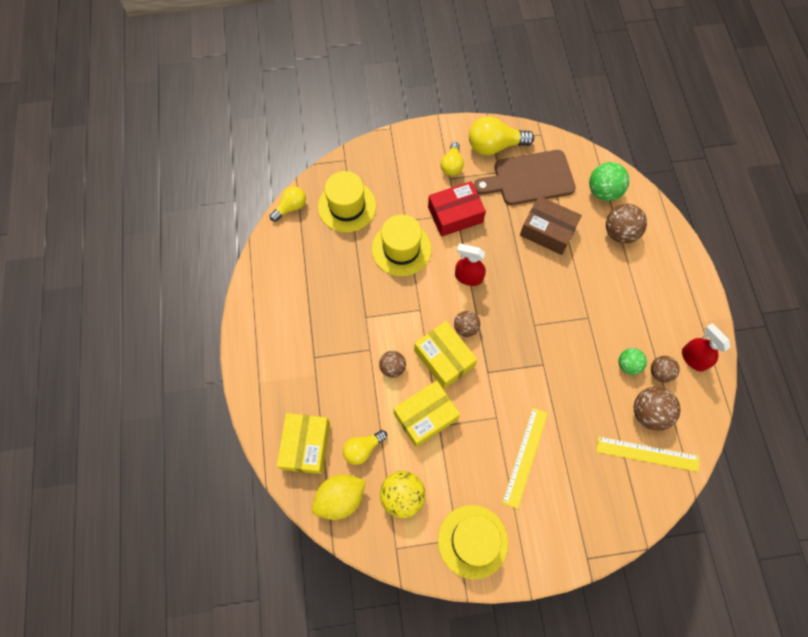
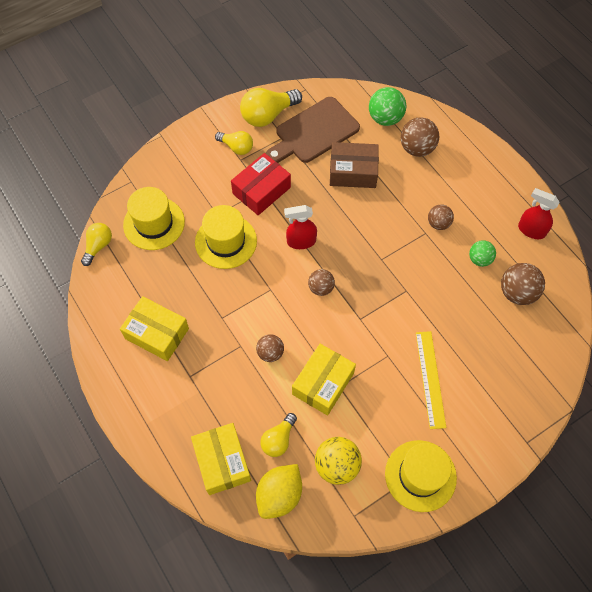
camera: 25 degrees left, 5 degrees down
yellow box [414,321,477,389] -> yellow box moved to [120,296,189,361]
yellow light bulb [441,142,464,176] -> yellow light bulb turned 45 degrees counterclockwise [215,131,253,155]
yellow ruler [596,436,700,472] -> none
brown ball [651,356,680,383] -> brown ball moved to [428,205,454,230]

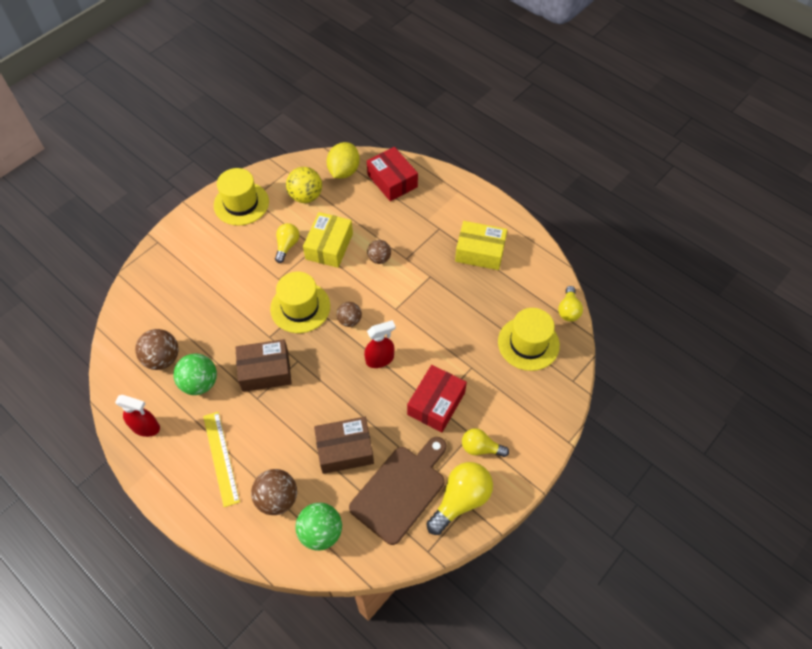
camera: 165 degrees right, 5 degrees down
yellow box [191,423,251,495] -> red box [367,147,418,201]
yellow hat [195,205,257,269] -> yellow hat moved to [270,272,330,333]
yellow light bulb [260,413,297,457] -> yellow light bulb moved to [275,223,299,263]
yellow ruler [416,331,446,429] -> yellow ruler moved to [203,412,240,507]
brown ball [428,205,454,230] -> none
green ball [469,240,496,267] -> green ball [173,353,217,395], size x1.57
none -> brown box [235,339,292,392]

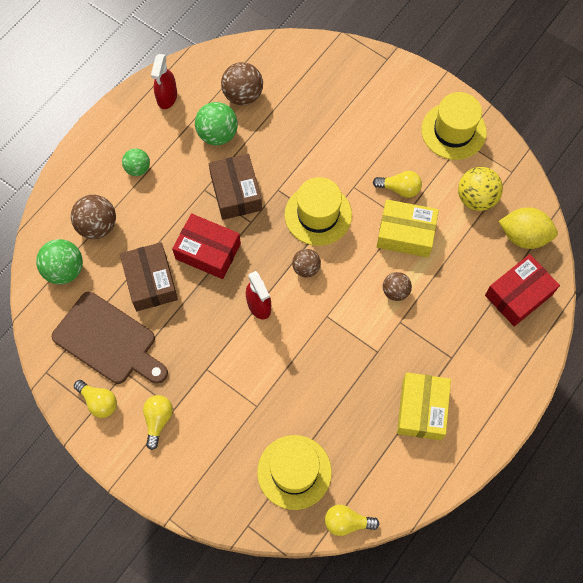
camera: 85 degrees right, 10 degrees up
yellow ruler [203,412,240,507] -> green ball [122,148,150,176]
red box [407,365,467,432] -> red box moved to [172,213,241,279]
yellow light bulb [426,462,493,535] -> yellow light bulb [74,380,117,418], size x0.61

